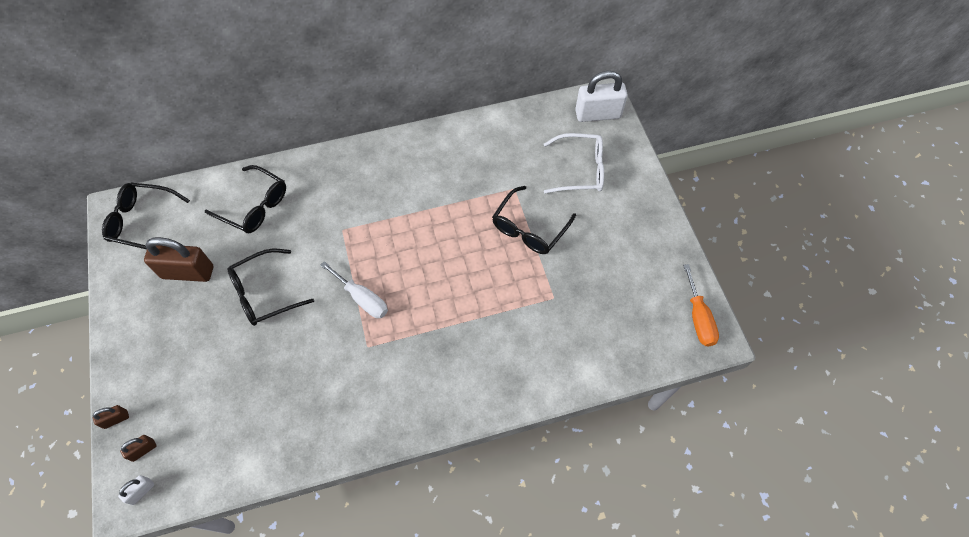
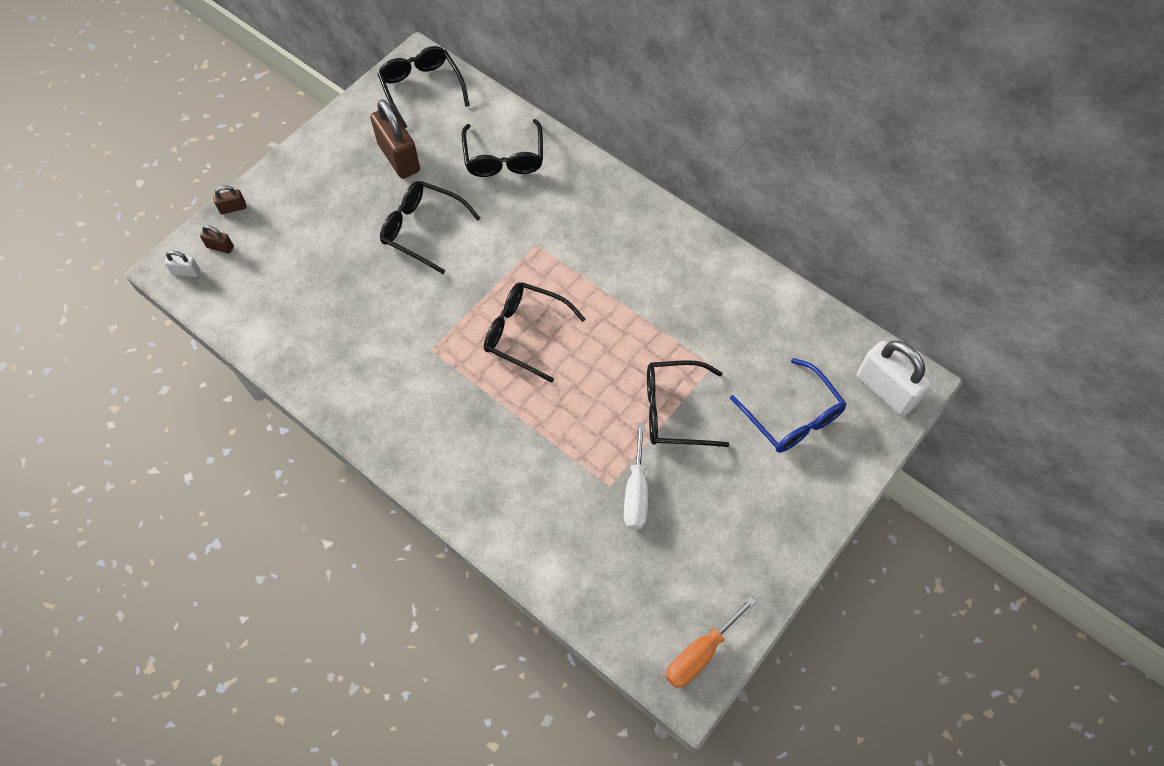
camera: 55 degrees right, 0 degrees up
brown padlock [93,405,129,429] -> brown padlock turned 45 degrees counterclockwise [213,185,246,214]
white screwdriver [320,261,388,318] -> white screwdriver moved to [624,423,648,530]
white glasses [544,133,604,194] -> blue glasses [730,358,846,453]
none -> black glasses [484,282,585,383]

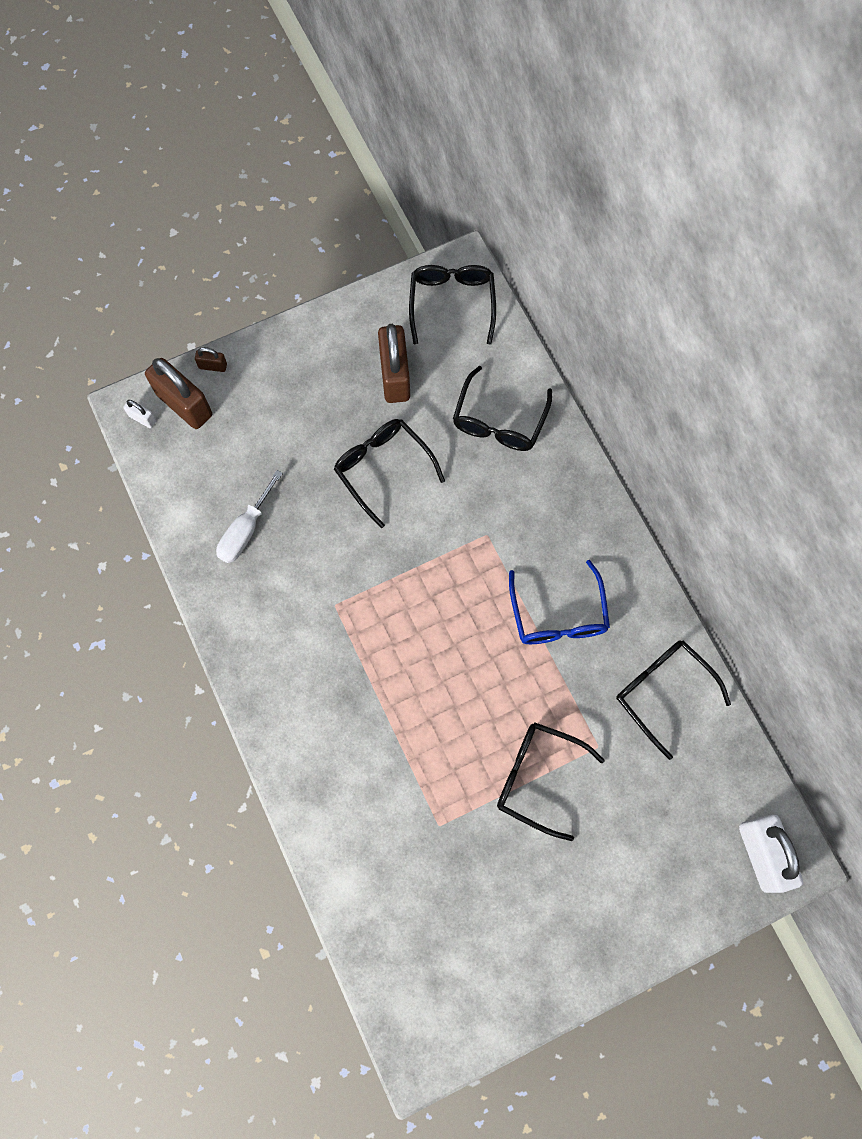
camera: 25 degrees right, 10 degrees up
brown padlock [200,225,234,254] -> brown padlock [145,358,212,429], size x2.21
black glasses [484,282,585,383] -> black glasses moved to [616,640,731,760]
white screwdriver [624,423,648,530] -> white screwdriver moved to [216,470,283,563]
orange screwdriver [666,596,757,688] -> none
blue glasses [730,358,846,453] -> blue glasses moved to [509,560,610,644]

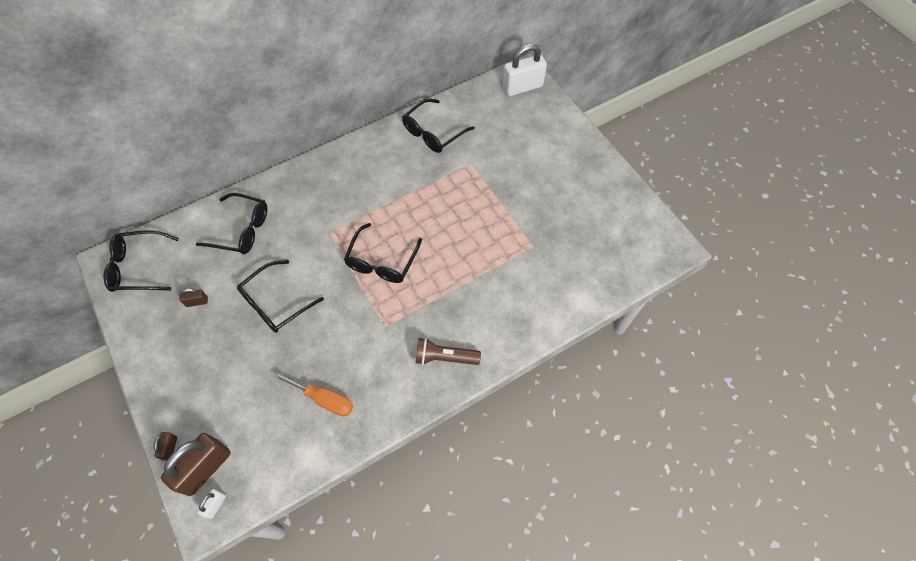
camera: 95 degrees left, 10 degrees down
white screwdriver [216,470,283,563] -> orange screwdriver [274,372,353,416]
brown padlock [378,324,410,403] -> brown padlock [179,288,208,307], size x0.45
black glasses [497,723,605,841] -> black glasses moved to [344,223,422,283]
blue glasses [509,560,610,644] -> none
none -> brown flashlight [415,338,481,365]

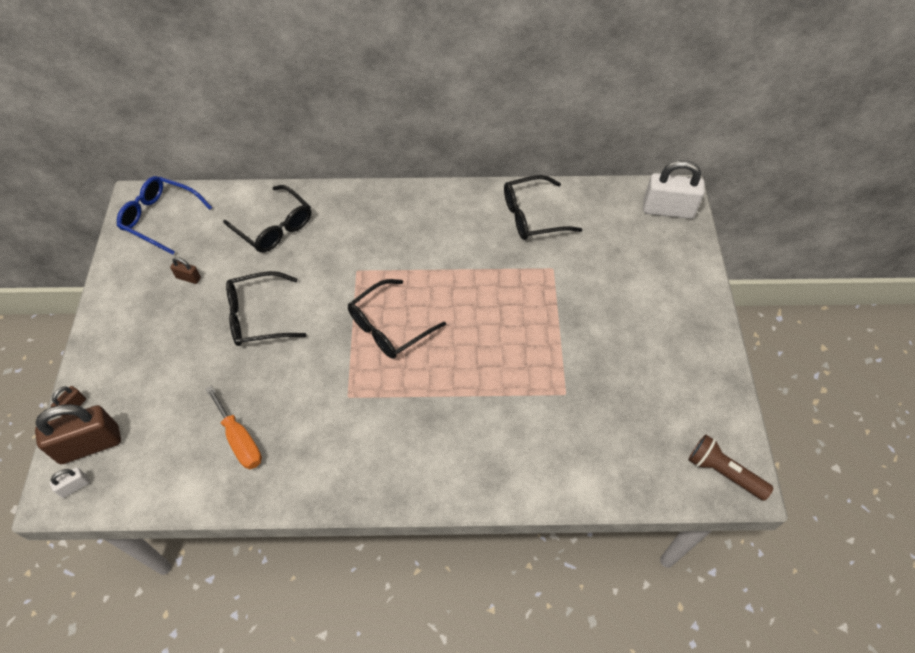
camera: 30 degrees right, 5 degrees down
black glasses [103,230,179,292] -> blue glasses [117,176,212,255]
brown flashlight [415,338,481,365] -> brown flashlight moved to [689,435,773,501]

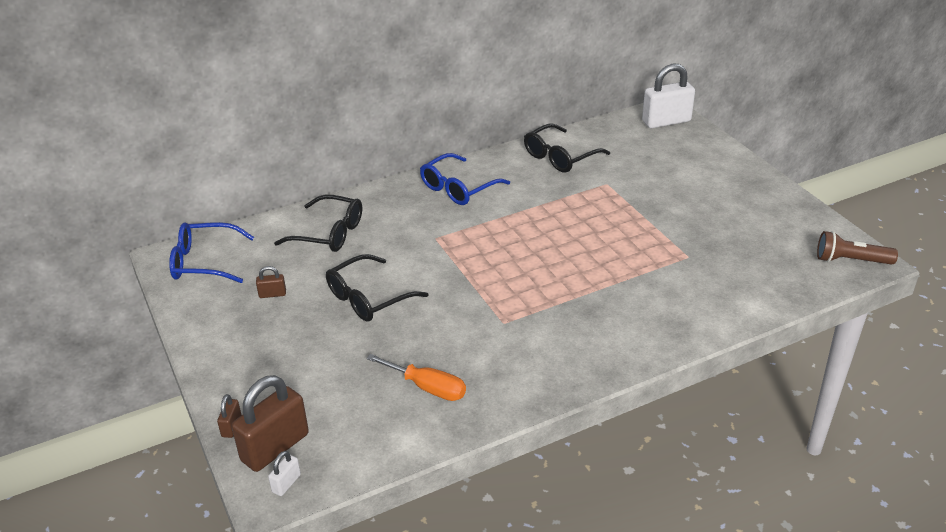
camera: 25 degrees left, 20 degrees down
black glasses [348,279,446,359] -> none
none -> blue glasses [420,153,510,205]

